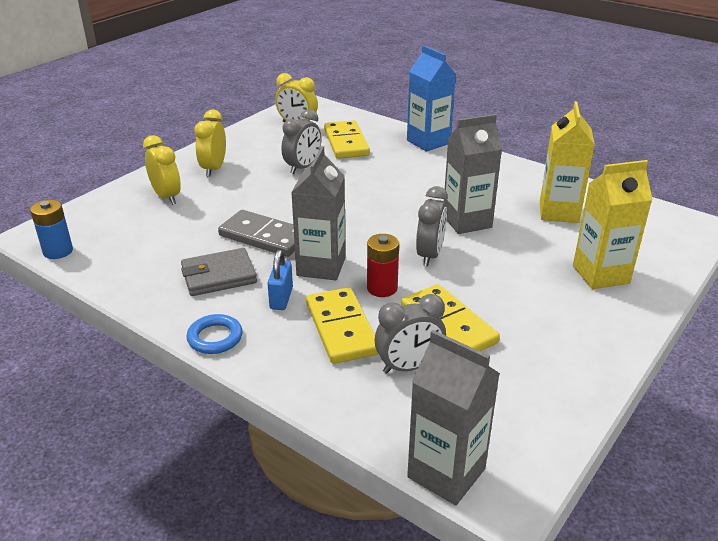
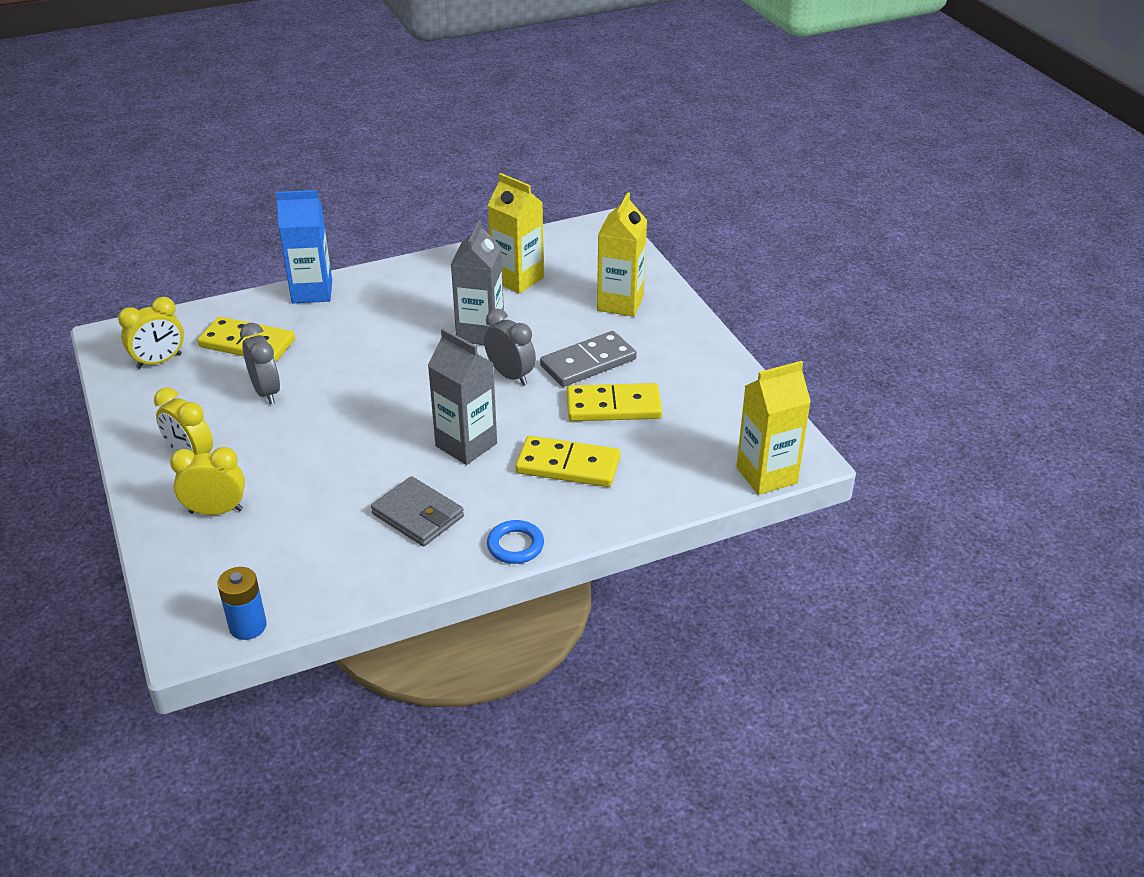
camera: 60 degrees left, 5 degrees up
grey wallet [181,248,257,296] -> grey wallet turned 60 degrees counterclockwise [371,476,464,546]
grey domino [218,210,295,257] -> grey domino moved to [540,331,637,387]
blue padlock [267,250,293,310] -> none
red battery [367,234,399,297] -> none
grey clock [375,294,446,374] -> none
grey carton [407,330,500,505] -> yellow carton [736,361,811,495]

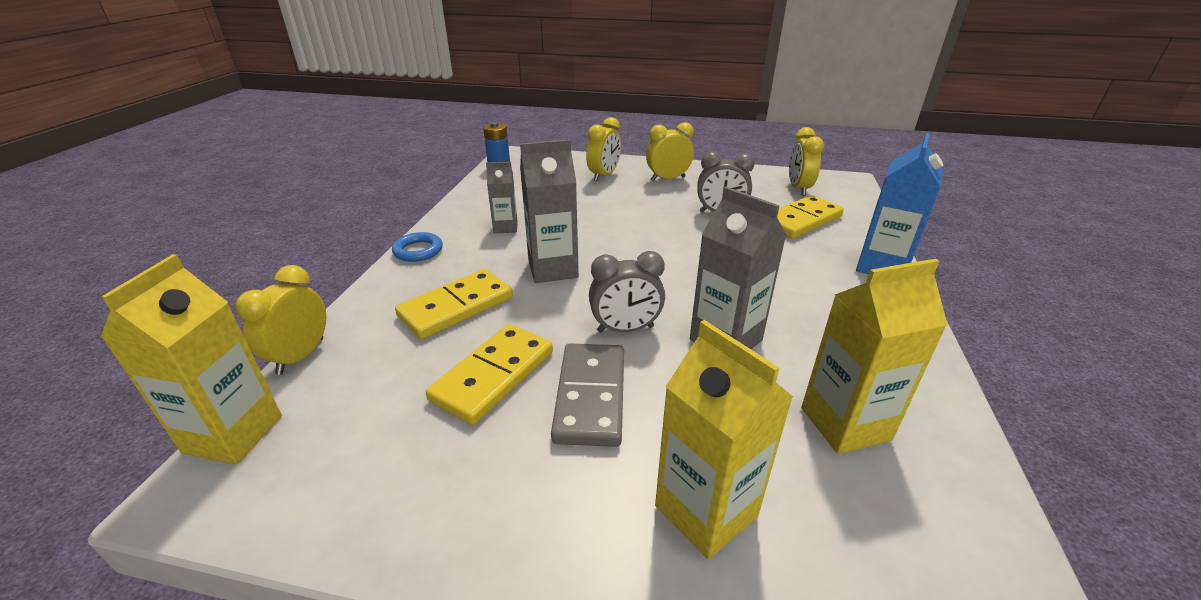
camera: 125 degrees right, 5 degrees down
grey wallet [371,476,464,546] -> grey carton [486,162,518,234]
none -> yellow clock [236,265,326,375]

